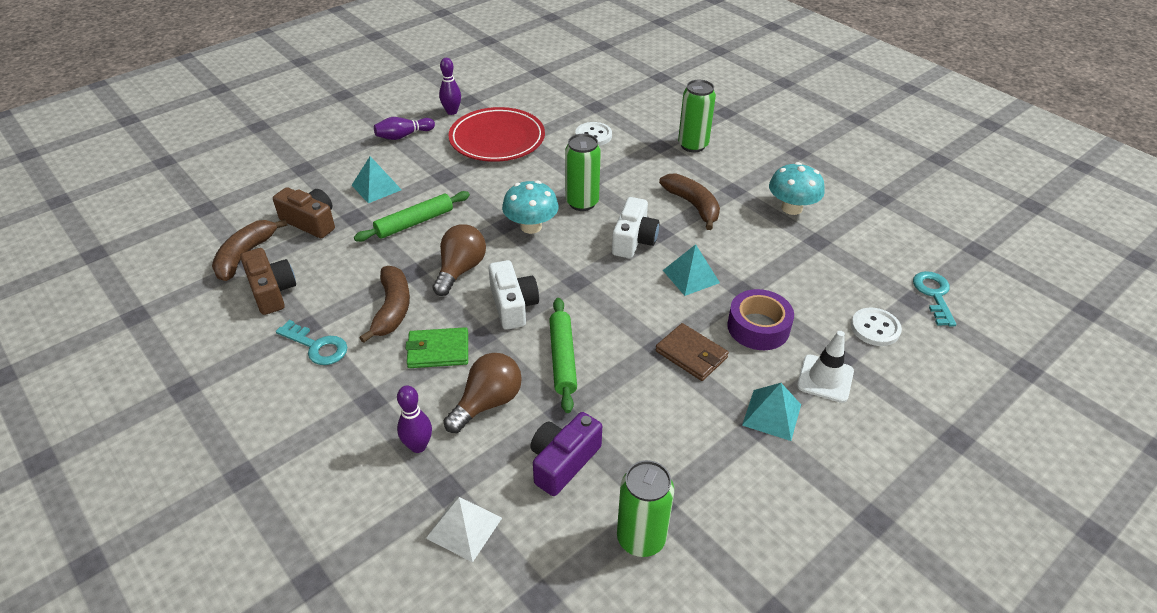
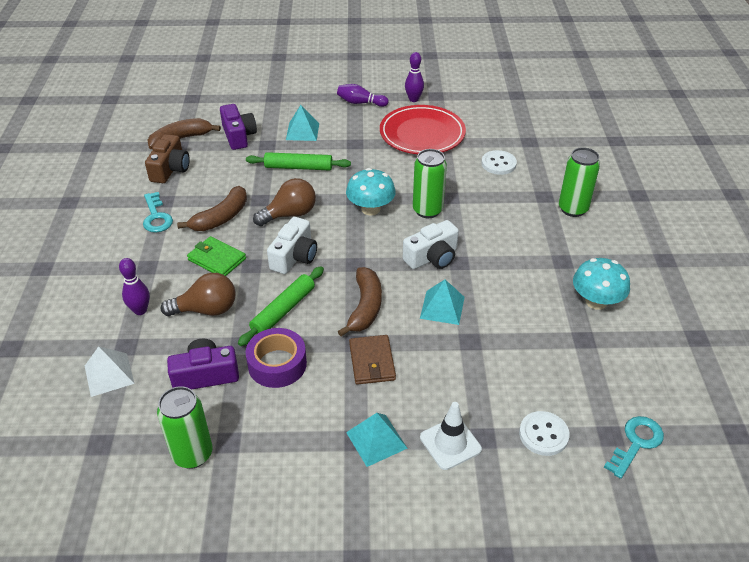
camera: 40 degrees right, 0 degrees up
brown camera [273,187,335,238] -> purple camera [220,104,257,150]
brown banana [659,173,720,230] -> brown banana moved to [338,267,382,337]
purple tape [727,289,794,350] -> purple tape moved to [246,328,307,388]

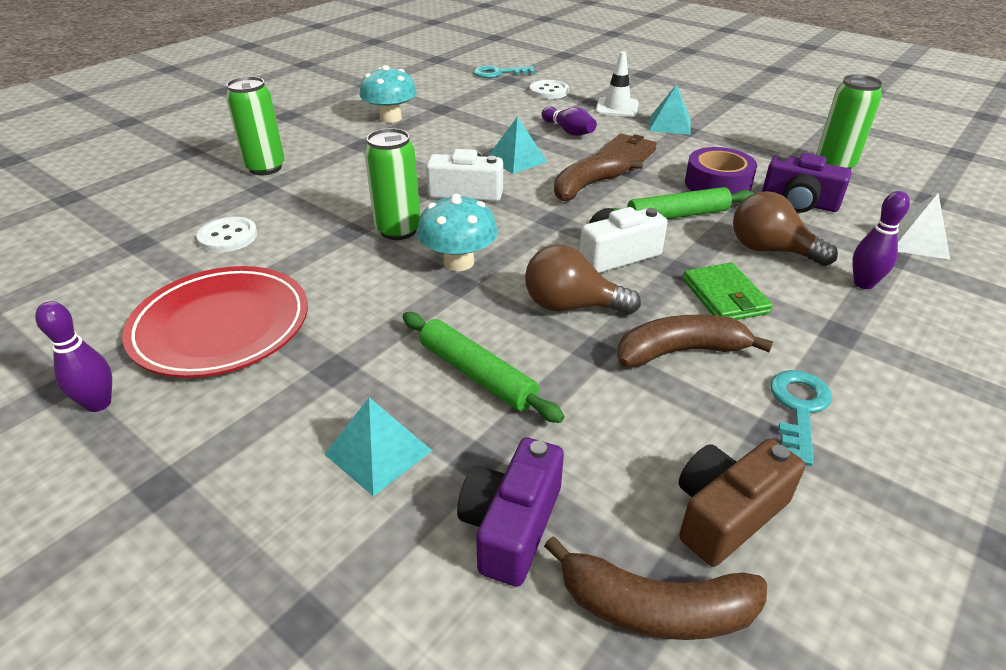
camera: 140 degrees left, 5 degrees down
purple bowling pin [337,84,389,107] -> purple bowling pin moved to [541,106,597,136]

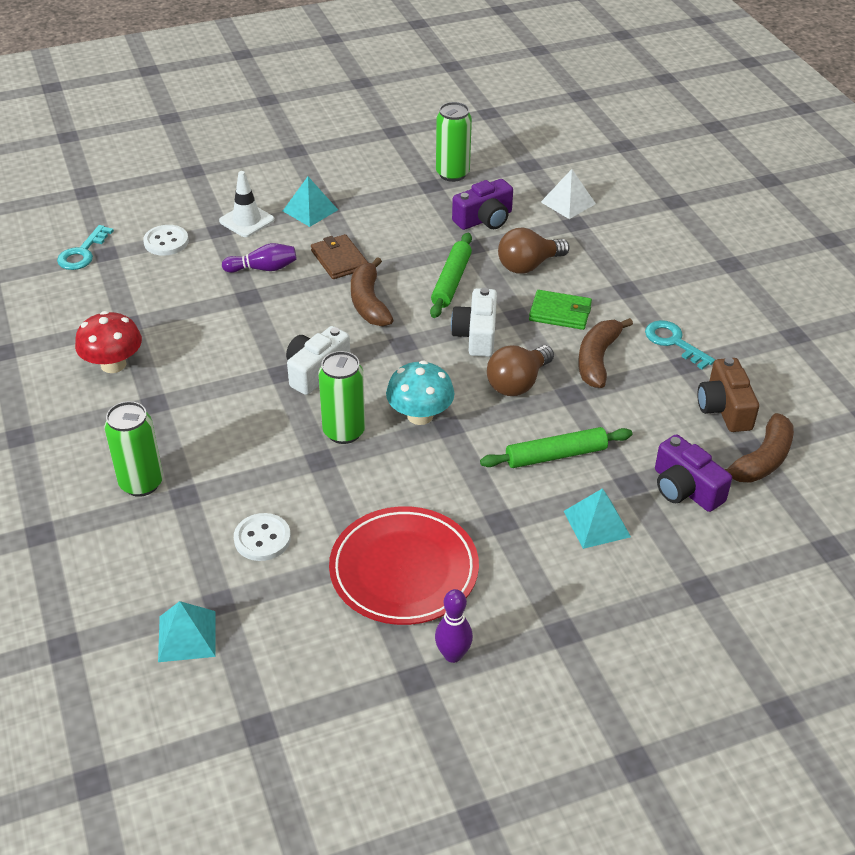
camera: 60 degrees left, 5 degrees up
turquoise mushroom [359,65,417,123] -> red mushroom [75,311,142,373]
turquoise pyramid [488,116,548,174] -> turquoise pyramid moved to [158,601,216,662]
purple tape [685,147,757,194] -> none
purple bowling pin [852,191,910,289] -> none

